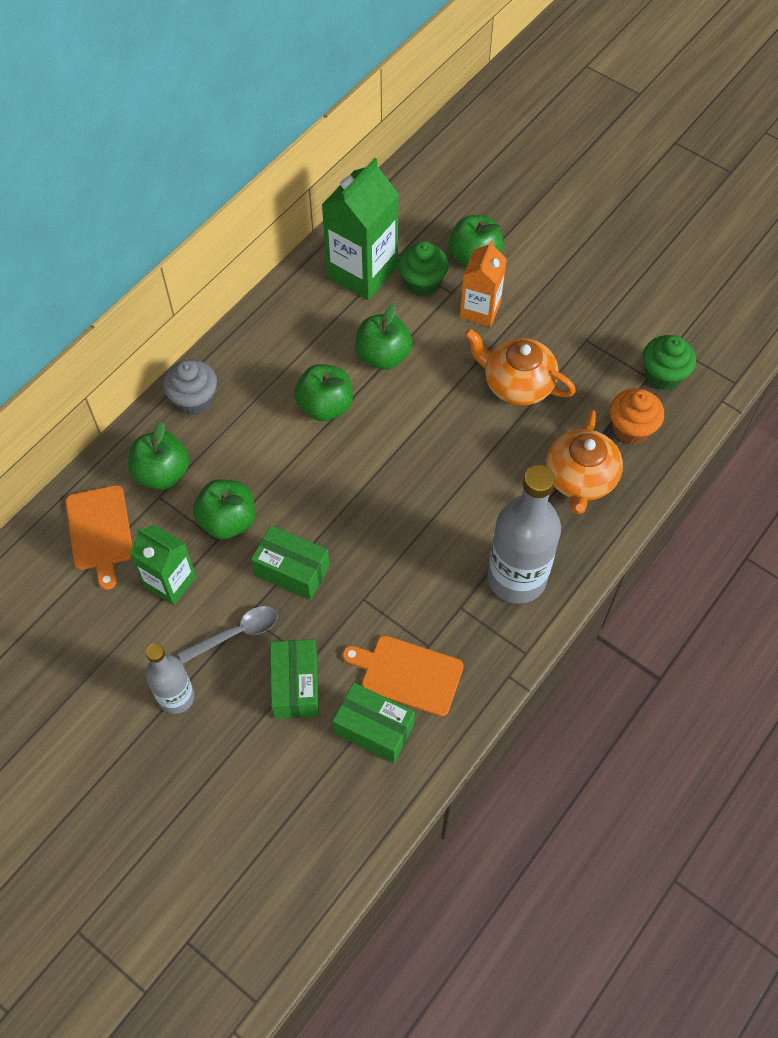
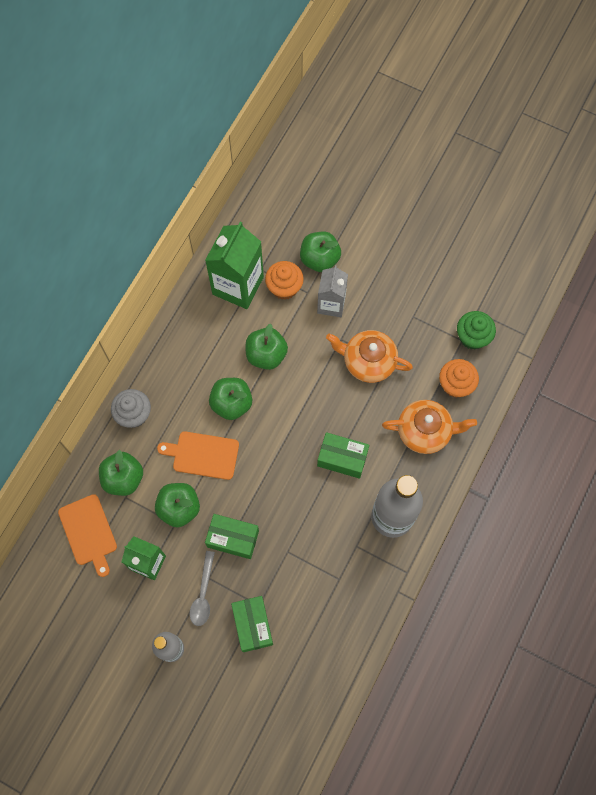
camera: 10 degrees left, 10 degrees up
grey spoon [178,606,278,664] -> grey spoon turned 135 degrees clockwise [190,551,215,626]
green box [332,682,415,763] -> green box moved to [317,432,369,479]
orange cutting board [342,635,464,717] -> orange cutting board moved to [157,431,239,480]
green cupcake [398,241,449,297] -> orange cupcake [265,261,304,300]
orange carton [460,240,507,327] -> grey carton [317,265,348,317]
orange teapot [546,410,623,514] -> orange teapot turned 90 degrees counterclockwise [382,400,477,454]

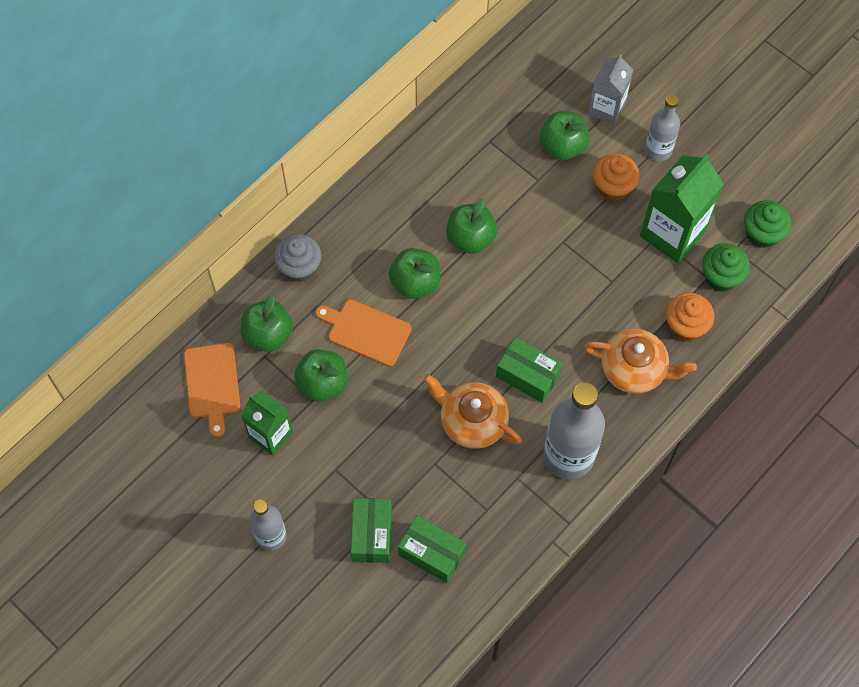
camera: 15 degrees right, 5 degrees down
grey spoon [190,551,215,626] -> none
green carton [205,222,264,309] -> green carton moved to [640,154,724,263]
green box [205,514,259,559] -> green box moved to [398,515,466,583]
orange cupcake [265,261,304,300] -> orange cupcake moved to [593,153,640,201]
grey carton [317,265,348,317] -> grey carton moved to [588,54,633,125]
orange teapot [326,330,413,383] -> orange teapot moved to [423,374,521,449]
none -> grey bottle [645,94,680,161]
none -> green cupcake [744,200,791,248]

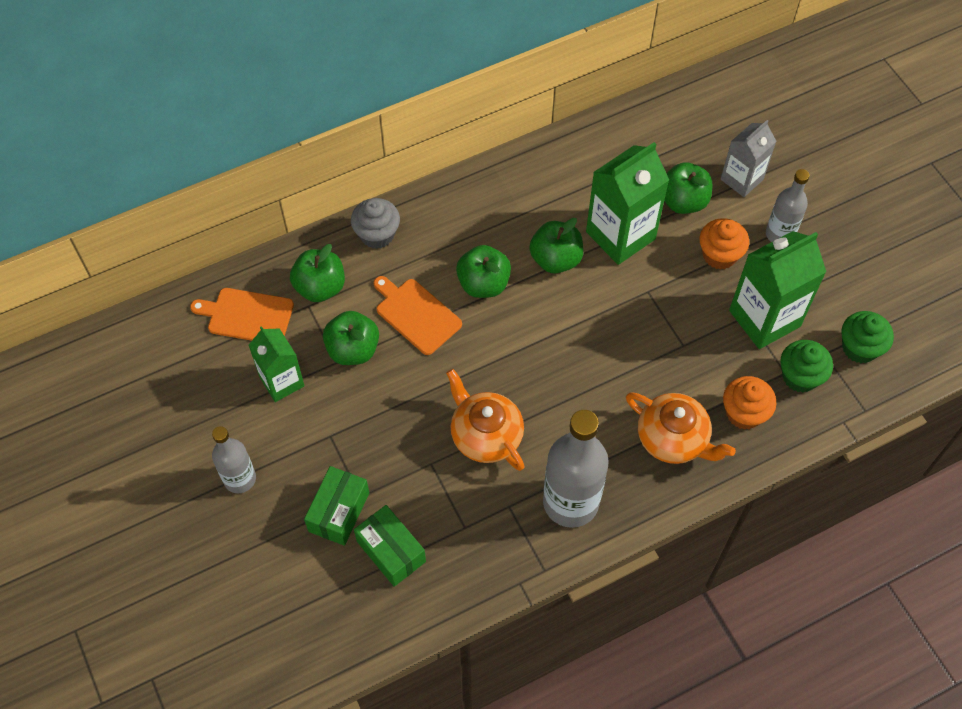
camera: 20 degrees right, 5 degrees down
orange cutting board [184,343,240,437] -> orange cutting board turned 90 degrees clockwise [190,288,294,341]
green box [496,337,563,403] -> none
none -> green carton [586,142,669,265]

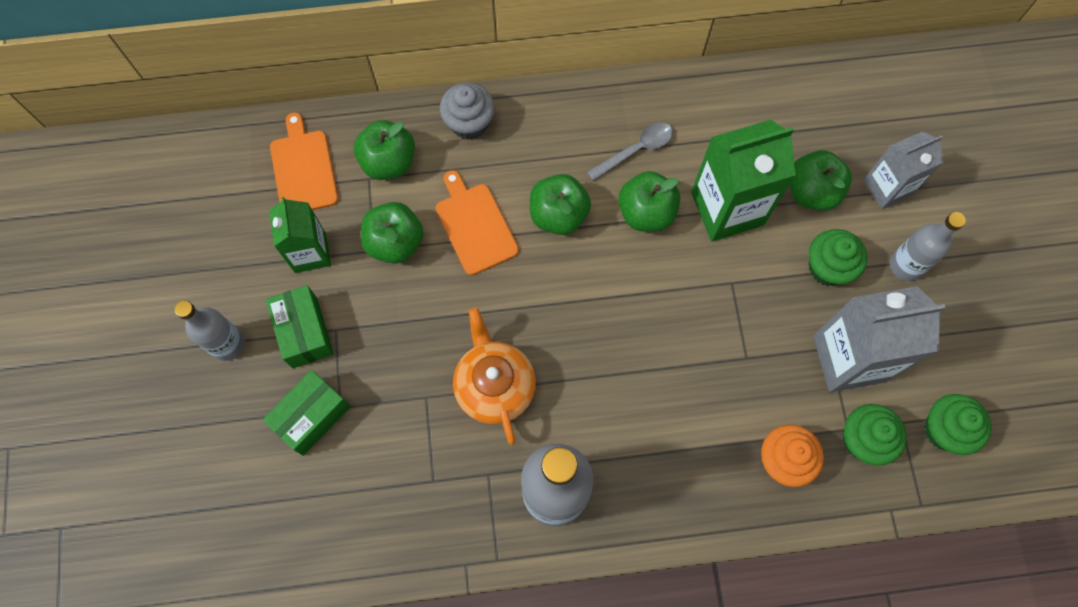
camera: 20 degrees right, 10 degrees up
orange cutting board [190,288,294,341] -> orange cutting board turned 45 degrees clockwise [270,112,338,210]
green box [354,505,426,587] -> green box moved to [266,285,334,368]
orange teapot [626,392,736,464] -> none
orange cupcake [700,218,749,270] -> green cupcake [809,229,868,286]
green carton [729,231,826,349] -> grey carton [813,286,946,392]
none -> grey spoon [587,123,673,181]

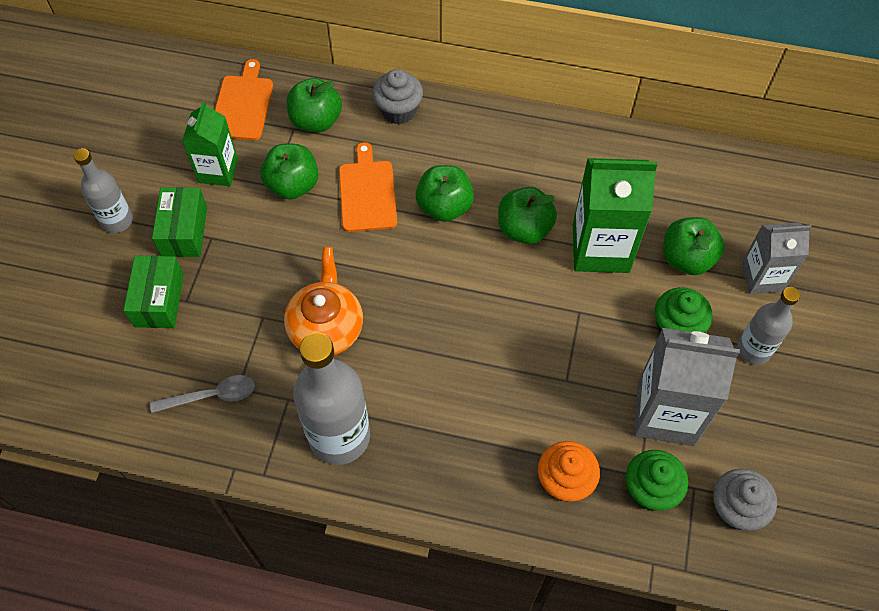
camera: 20 degrees right, 10 degrees down
green box [262,370,351,456] -> green box turned 60 degrees counterclockwise [124,255,184,328]
grey spoon [587,123,673,181] -> grey spoon moved to [150,375,255,413]
green cupcake [924,394,991,455] -> grey cupcake [713,468,777,531]

